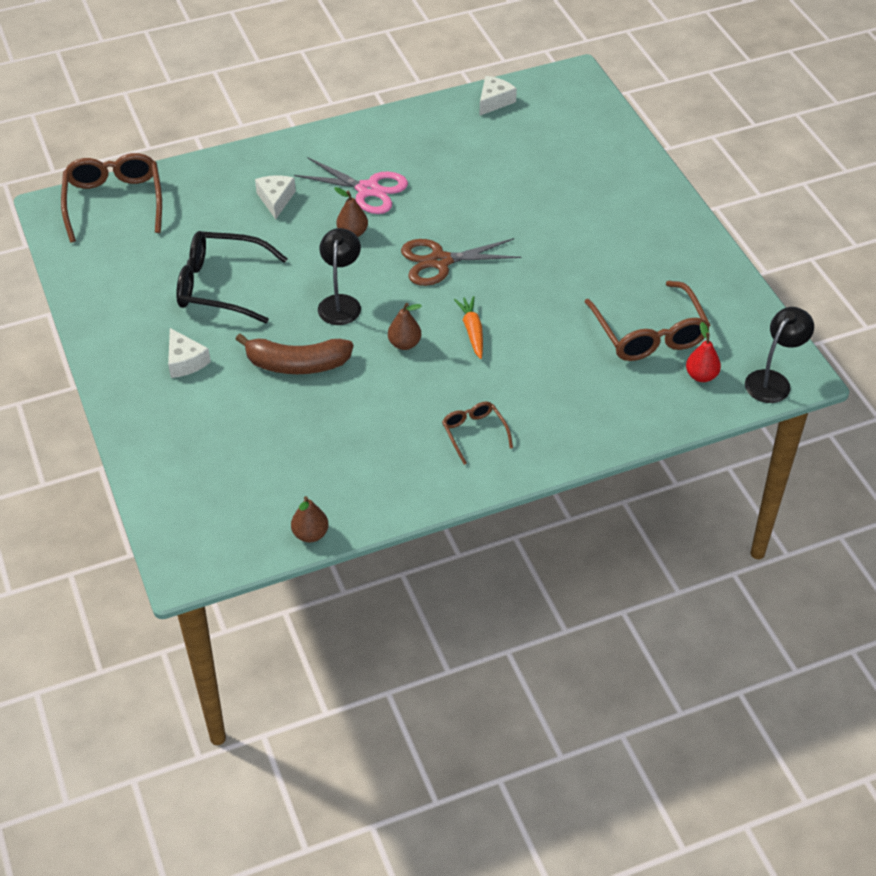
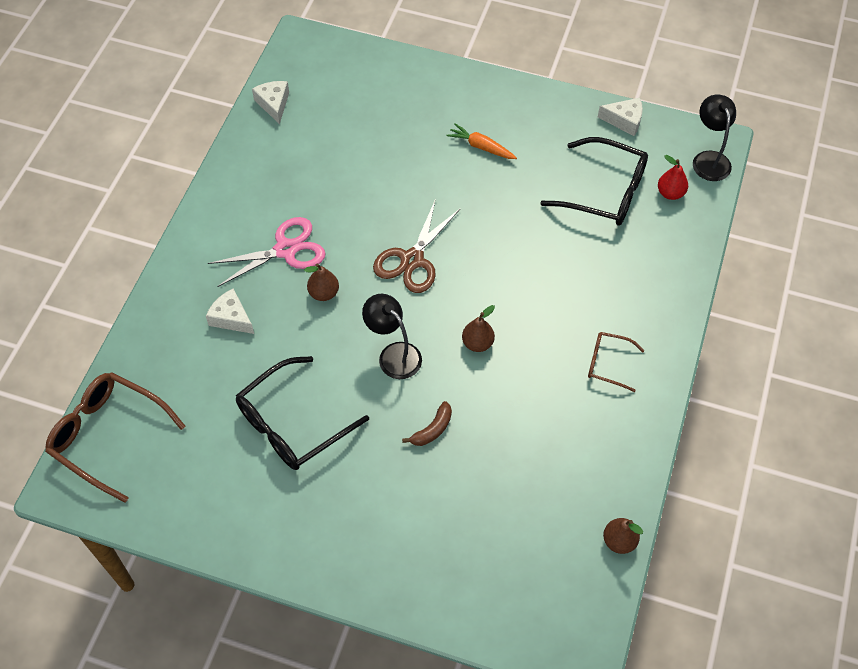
camera: 50 degrees left, 10 degrees up
white cheese [168,328,211,378] -> white cheese moved to [598,98,643,136]
brown banana [235,333,353,374] -> brown banana [402,401,452,446], size x0.53
orange carrot [454,296,483,359] -> orange carrot moved to [446,123,517,159]
brown glasses [585,281,711,361] -> black glasses [540,137,648,226]

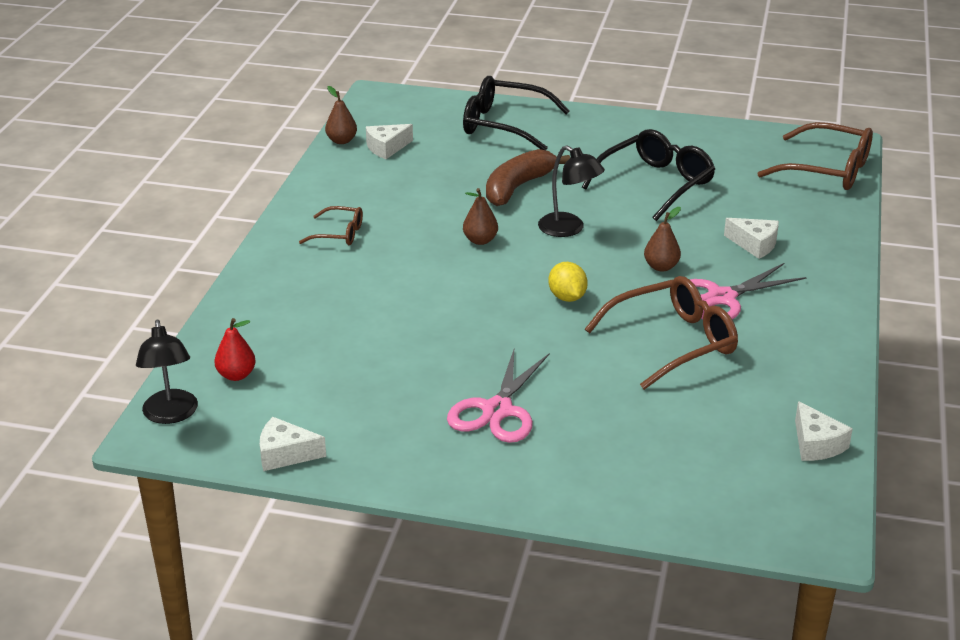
camera: 175 degrees right, 25 degrees down
brown scissors [373,199,461,293] -> yellow lemon [548,262,588,302]
brown banana [402,401,452,446] -> brown banana [486,149,570,206], size x1.88
orange carrot [446,123,517,159] -> pink scissors [447,350,549,443]
black glasses [540,137,648,226] -> black glasses moved to [463,76,570,150]
none -> white cheese [366,124,413,159]
none -> brown glasses [585,276,738,390]

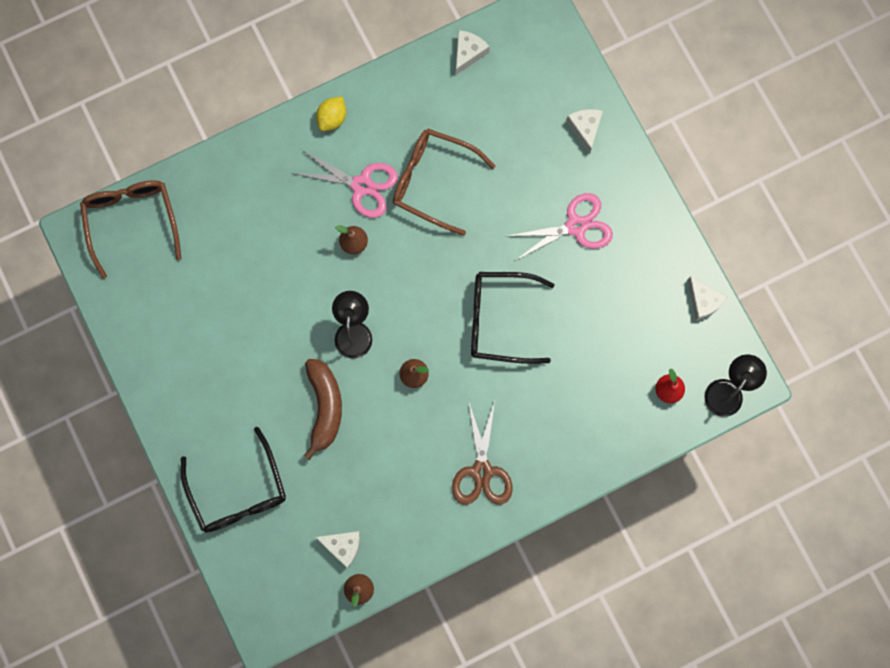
camera: 130 degrees left, 45 degrees up
brown glasses [299,206,363,245] -> brown scissors [452,400,513,505]
brown banana [486,149,570,206] -> brown banana turned 90 degrees counterclockwise [303,359,342,460]
yellow lemon [548,262,588,302] -> yellow lemon moved to [316,97,346,131]
black glasses [582,129,715,221] -> black glasses moved to [471,272,555,364]
white cheese [724,218,779,259] -> white cheese moved to [566,109,603,154]

